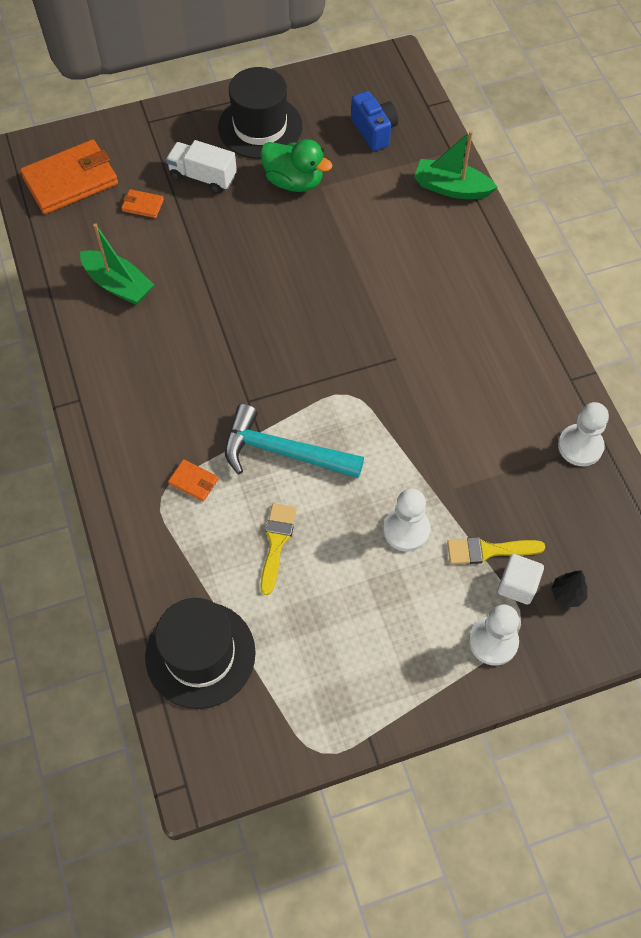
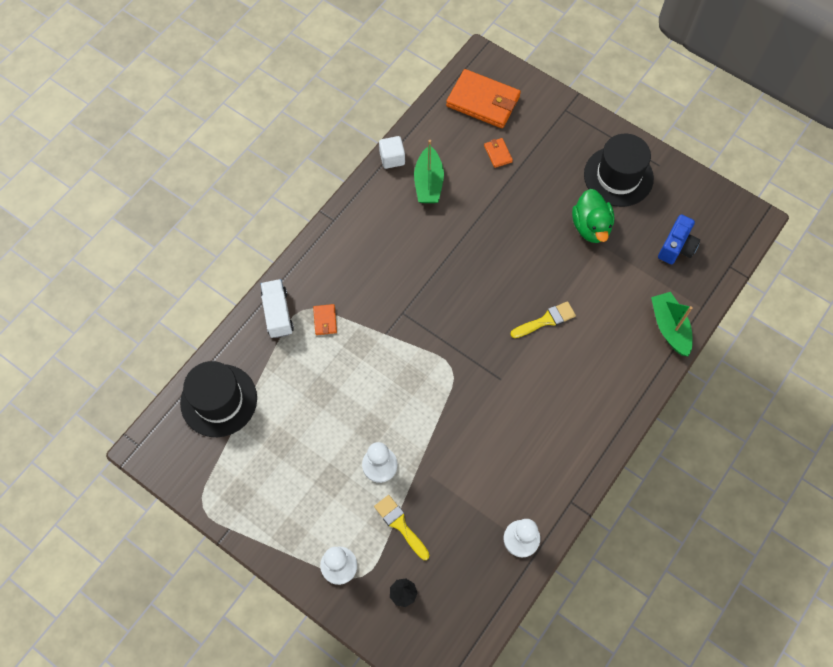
camera: 55 degrees right, 5 degrees up
white truck [166,140,237,193] -> white truck moved to [261,279,294,338]
turquoise hammer [225,404,364,478] -> none
yellow brush [260,503,297,595] -> yellow brush moved to [510,301,576,338]
white cube [498,554,544,605] -> white cube moved to [379,136,405,169]

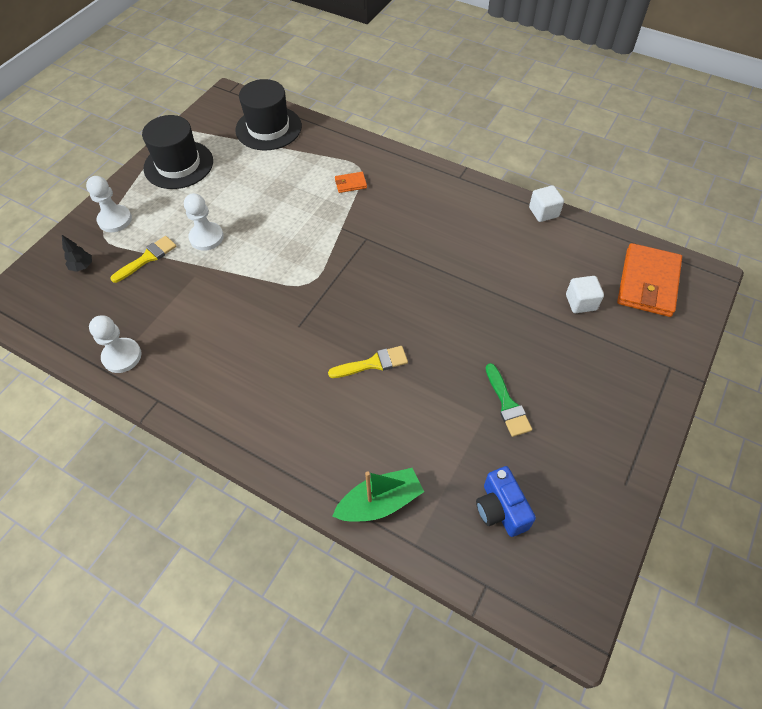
camera: 85 degrees right, 10 degrees down
white truck [261,279,294,338] -> none
green boat [414,140,444,203] -> none
orange wallet [484,138,513,168] -> white cube [566,276,604,313]
yellow brush [510,301,576,338] -> yellow brush turned 75 degrees counterclockwise [328,346,408,378]
green duck [572,189,614,243] -> green brush [486,363,532,437]
black hat [584,134,654,207] -> black hat moved to [142,115,213,189]
blue camera [658,214,700,264] -> blue camera turned 45 degrees clockwise [476,466,536,537]

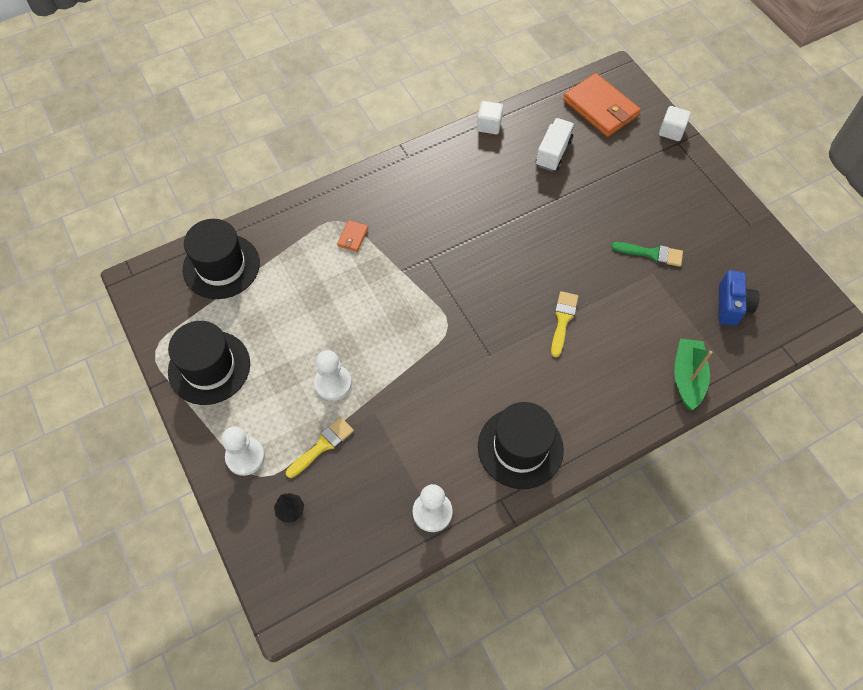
camera: 60 degrees left, 5 degrees up
yellow brush [110,236,177,283] -> yellow brush turned 60 degrees clockwise [286,417,354,478]
blue camera [476,466,536,537] -> blue camera turned 90 degrees counterclockwise [719,270,760,326]
white cube [566,276,604,313] -> white cube moved to [659,106,691,141]
none -> black hat [478,402,564,489]
none -> white truck [536,118,574,171]

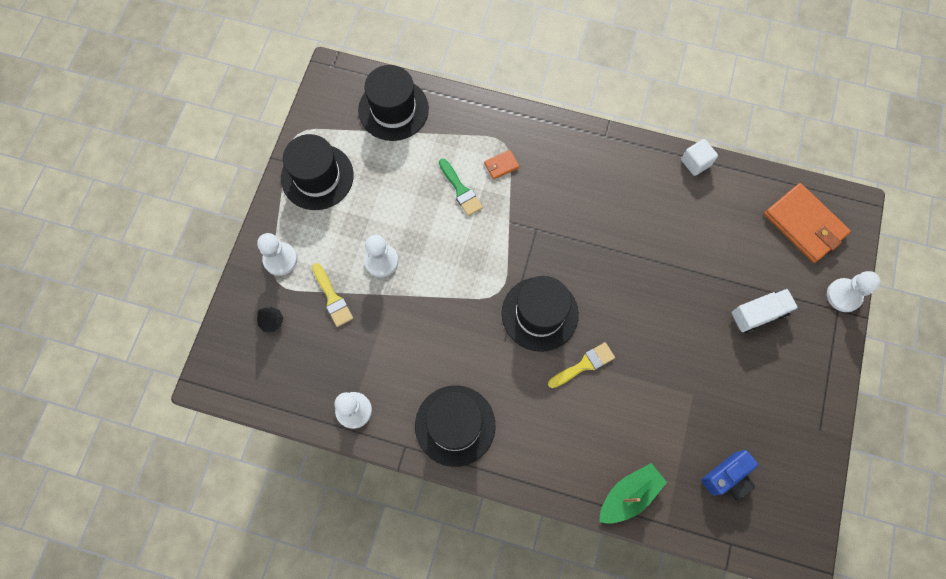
camera: 45 degrees right, 10 degrees up
yellow brush [286,417,354,478] -> yellow brush turned 60 degrees clockwise [312,263,353,327]
white truck [536,118,574,171] -> white truck moved to [731,289,798,333]
orange wallet [563,73,641,137] -> orange wallet turned 45 degrees counterclockwise [764,183,851,263]
green brush [611,242,683,267] -> green brush moved to [439,159,483,216]
white cube [659,106,691,141] -> white pawn [827,271,881,312]
none -> black hat [502,276,579,352]

